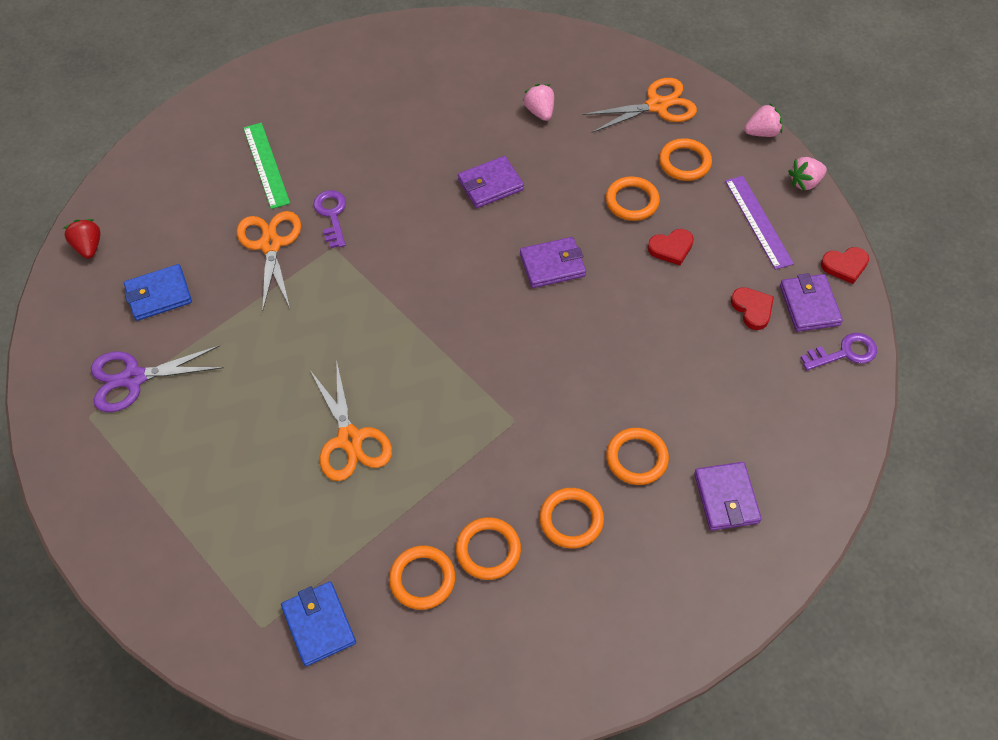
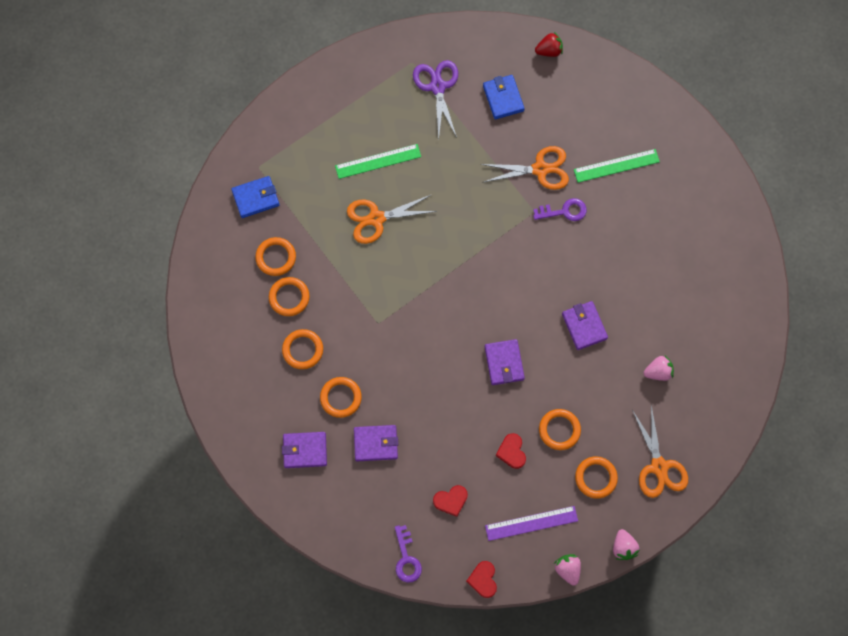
camera: 95 degrees right, 15 degrees up
purple wallet [780,273,843,332] -> purple wallet moved to [354,425,398,461]
none -> green ruler [335,144,421,179]

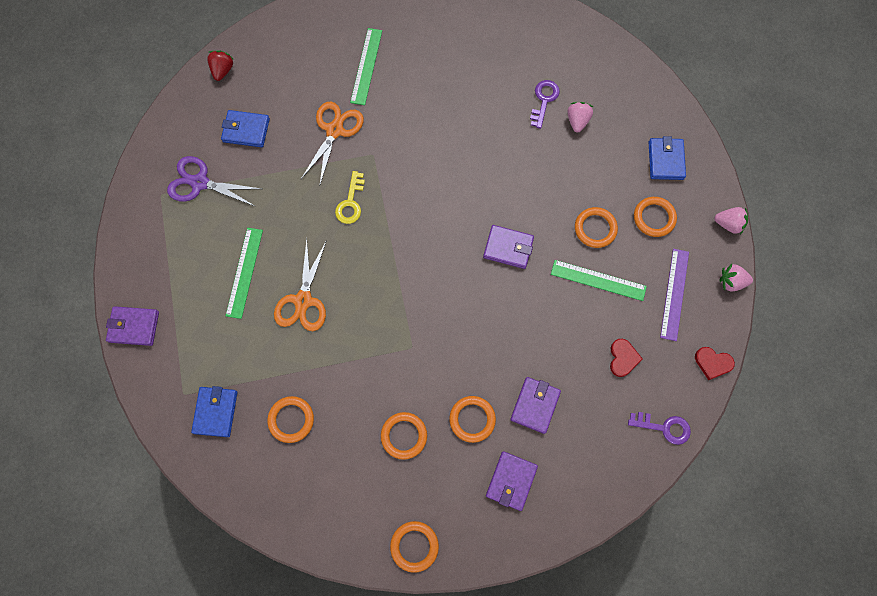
camera: 65 degrees left, 0 degrees up
orange ring [269,277,310,316] -> orange ring moved to [390,521,439,573]
red heart [496,433,526,469] -> green ruler [551,260,647,301]
purple key [533,198,587,221] -> purple key moved to [530,80,560,129]
purple wallet [562,301,608,350] -> purple wallet moved to [106,306,159,346]
orange scissors [632,405,688,498] -> blue wallet [649,136,686,180]
none -> yellow key [335,171,365,224]

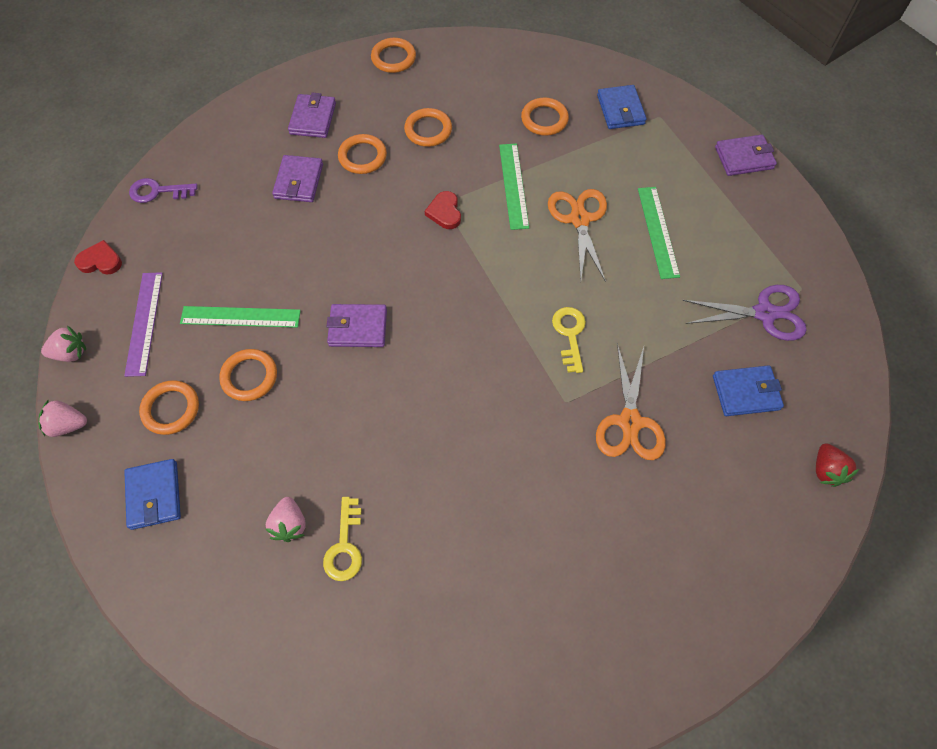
camera: 165 degrees right, 10 degrees down
green ruler [350,28,382,105] -> green ruler moved to [499,143,529,230]
purple key [530,80,560,129] -> yellow key [323,497,362,581]
red heart [610,339,643,377] -> red heart moved to [425,191,461,229]

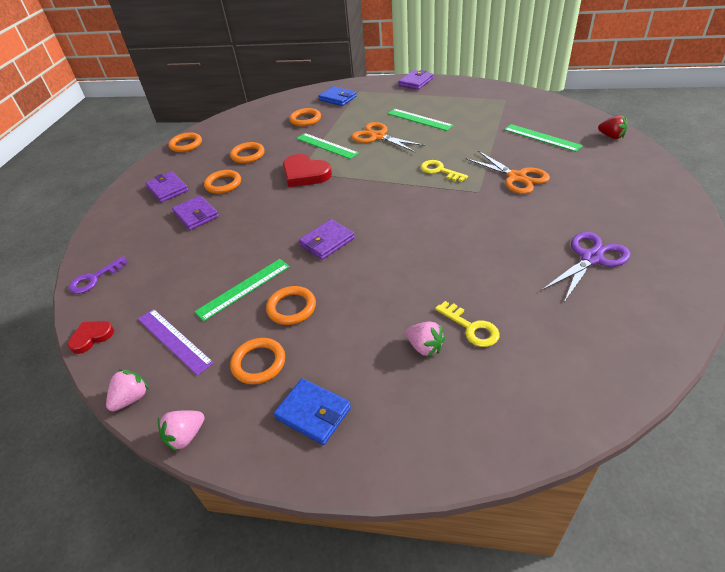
camera: 40 degrees left, 20 degrees down
red heart [425,191,461,229] -> red heart [283,154,332,187], size x1.73
purple scissors [683,285,807,341] -> purple scissors moved to [542,232,631,302]
blue wallet [713,365,784,416] -> green ruler [504,124,583,152]

